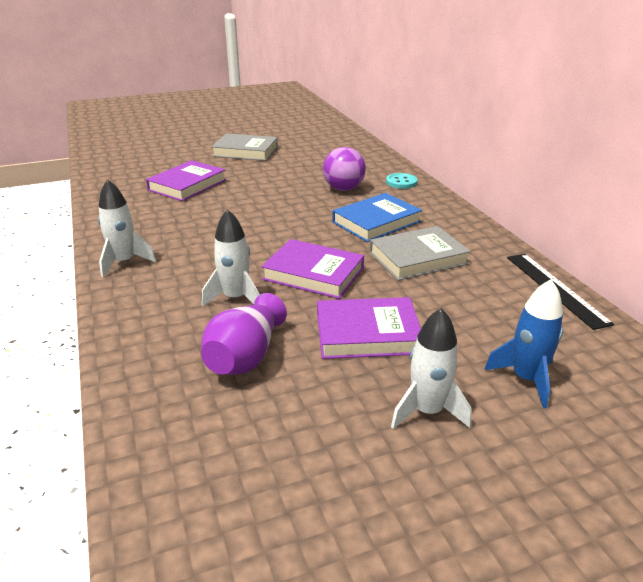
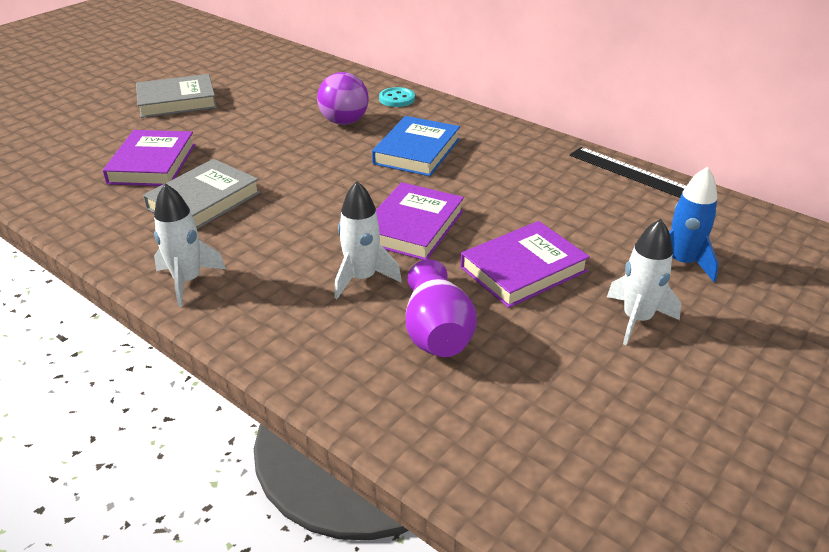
camera: 30 degrees left, 5 degrees up
purple book [261,239,364,299] -> purple book turned 60 degrees counterclockwise [376,182,464,260]
grey book [369,226,471,281] -> grey book moved to [143,159,260,229]

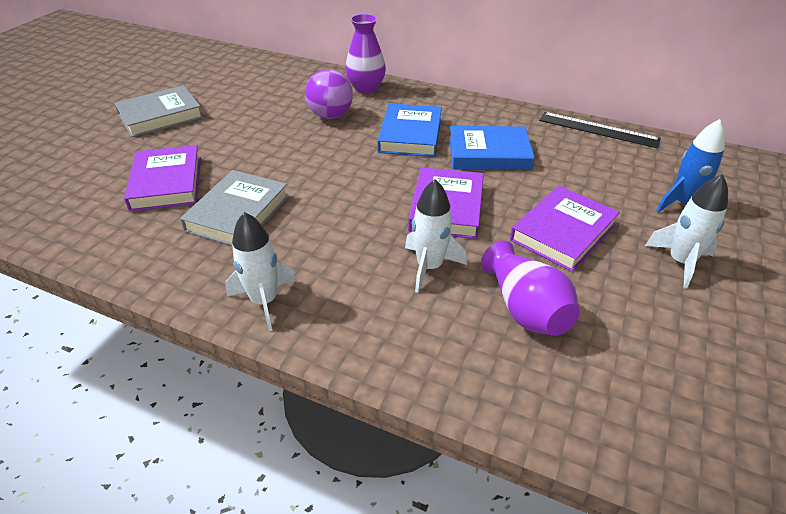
camera: 15 degrees left, 5 degrees up
turquoise button [379,87,415,107] -> purple vase [345,14,386,94]
none -> blue book [449,126,535,170]

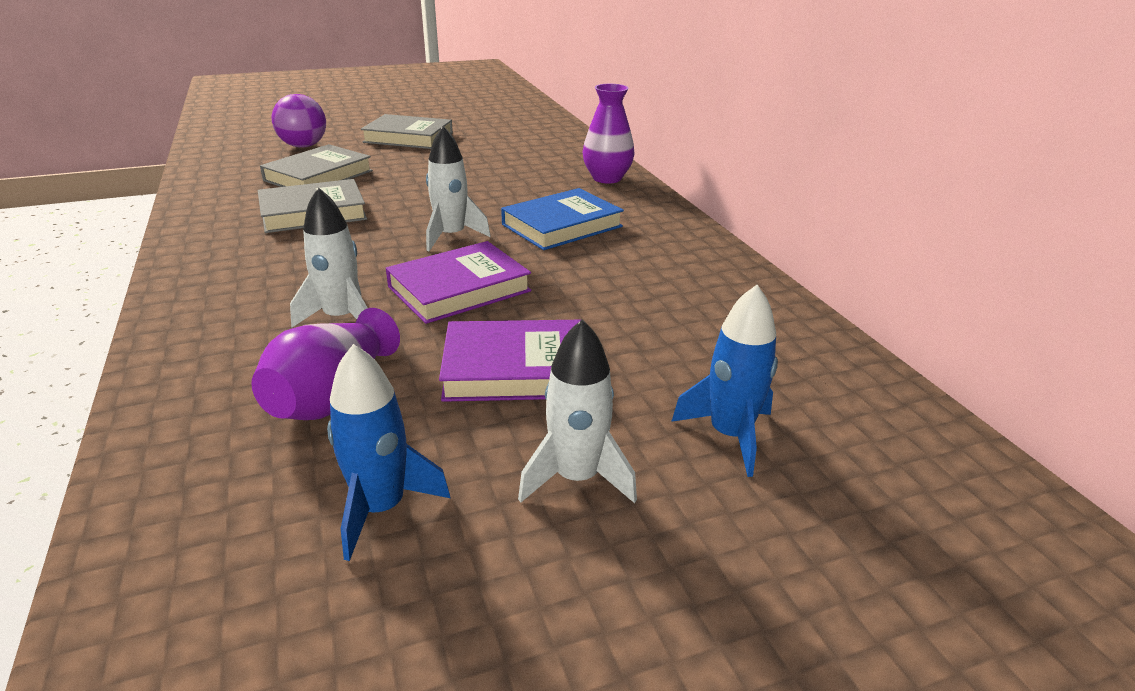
camera: 45 degrees right, 10 degrees down
purple book [124,145,201,211] -> grey book [260,144,373,187]
white rocket [225,212,296,331] -> white rocket moved to [426,126,491,251]
purple ball [305,69,353,119] -> purple ball moved to [272,94,326,148]
blue book [449,126,535,170] -> none
black ruler [539,112,661,148] -> none
none -> blue rocket [327,344,450,561]

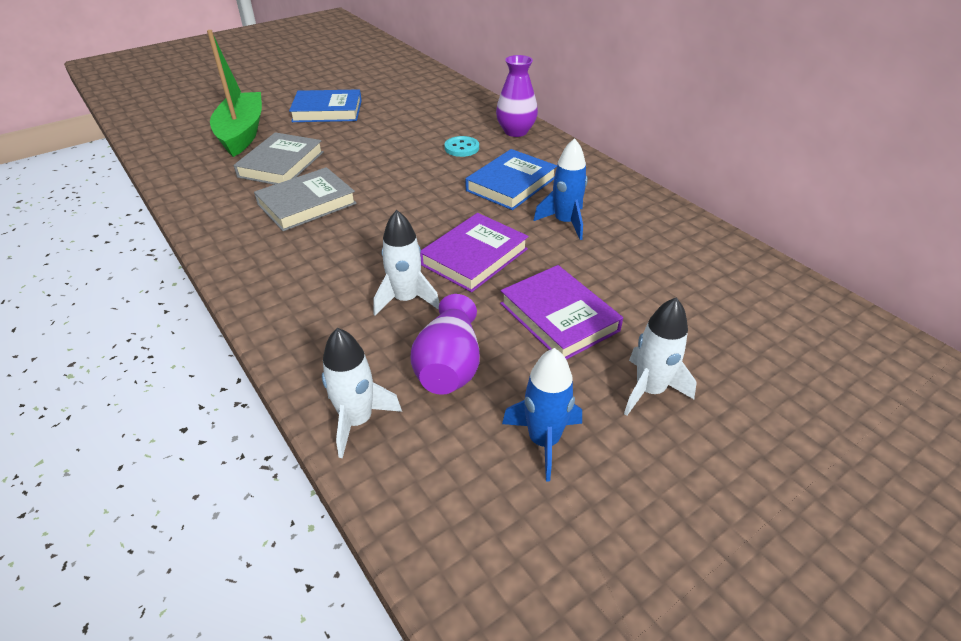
camera: 15 degrees left, 10 degrees up
purple ball [272,94,326,148] -> green boat [207,30,262,157]
grey book [361,114,453,149] -> blue book [289,89,362,122]
white rocket [426,126,491,251] -> white rocket moved to [322,328,402,458]
purple book [439,320,580,402] -> purple book turned 75 degrees clockwise [500,265,623,360]
blue rocket [671,285,778,477] -> blue rocket moved to [533,138,588,240]
none -> turquoise button [444,136,479,157]

